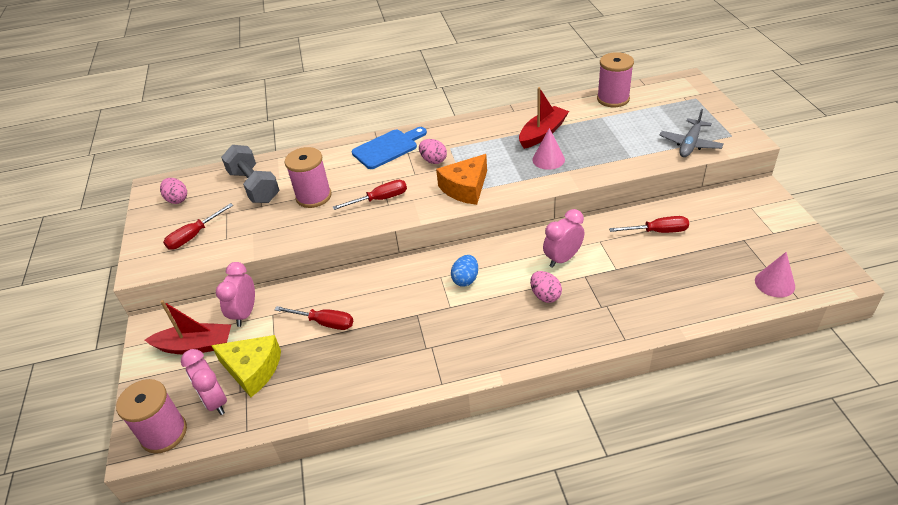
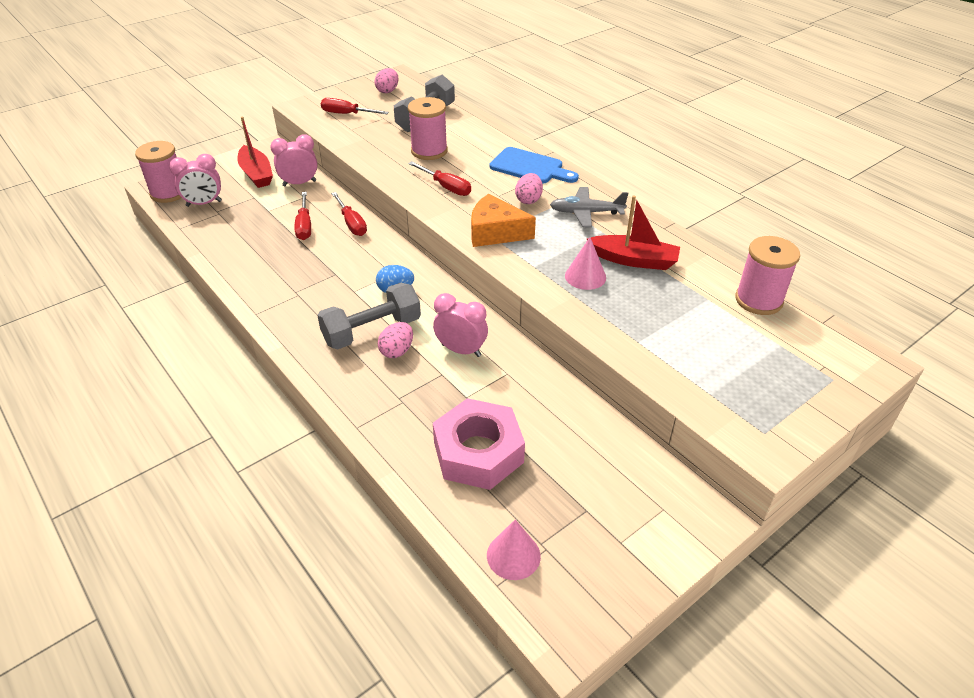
camera: 60 degrees right, 0 degrees up
pink clock [181,349,227,415] -> pink clock turned 135 degrees counterclockwise [169,154,222,207]
yellow cheese [211,335,281,397] -> none
red screwdriver [609,216,689,233] -> red screwdriver moved to [331,192,367,236]
grey plane [659,109,724,157] -> grey plane moved to [550,187,628,228]
none -> grey dumbbell [317,283,421,349]
none -> pink nut [433,398,525,490]

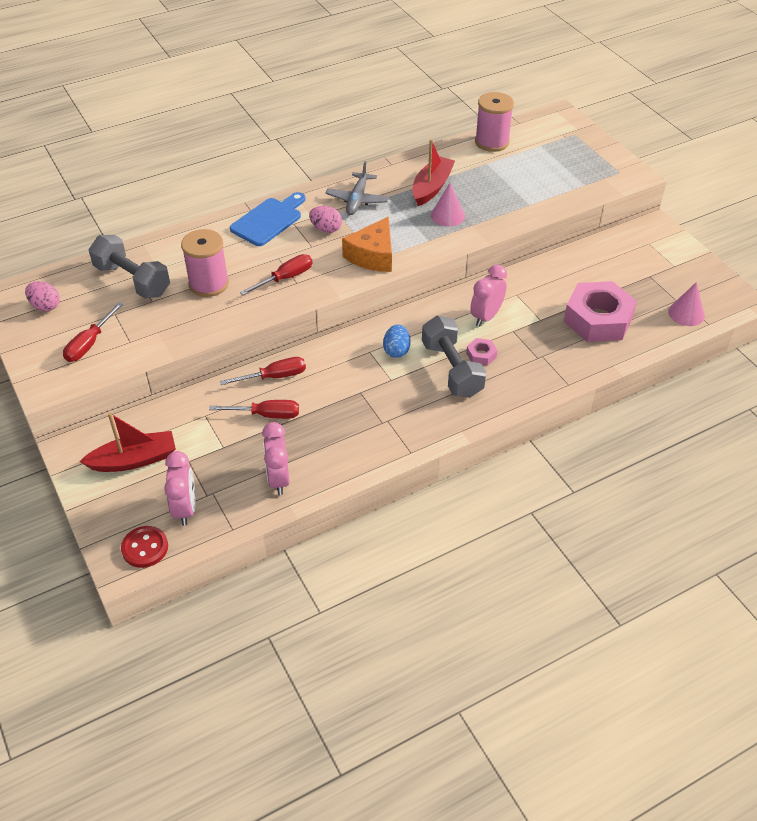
camera: 80 degrees left, 5 degrees up
pink spool [135,141,181,203] -> red button [121,526,168,568]
pink clock [270,134,317,187] -> pink clock moved to [262,422,290,495]
pink egg [378,322,413,358] -> pink nut [466,338,498,366]

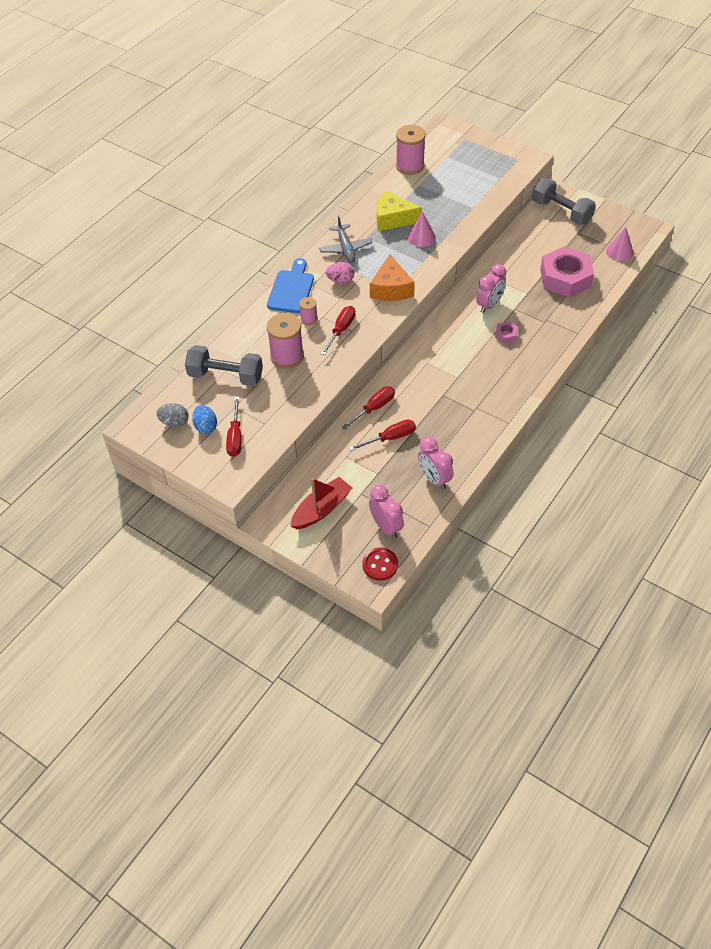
camera: 25 degrees left, 5 degrees up
pink egg [25,281,59,311] -> grey egg [156,403,189,427]
blue egg [383,324,411,358] -> blue egg moved to [192,405,217,434]
red boat [412,139,455,206] -> yellow cheese [377,190,422,231]
grey dumbbell [422,316,486,398] -> grey dumbbell moved to [532,178,596,225]
pink clock [470,265,507,327] -> pink clock turned 150 degrees counterclockwise [476,264,506,313]
none -> pink spool [299,297,318,325]

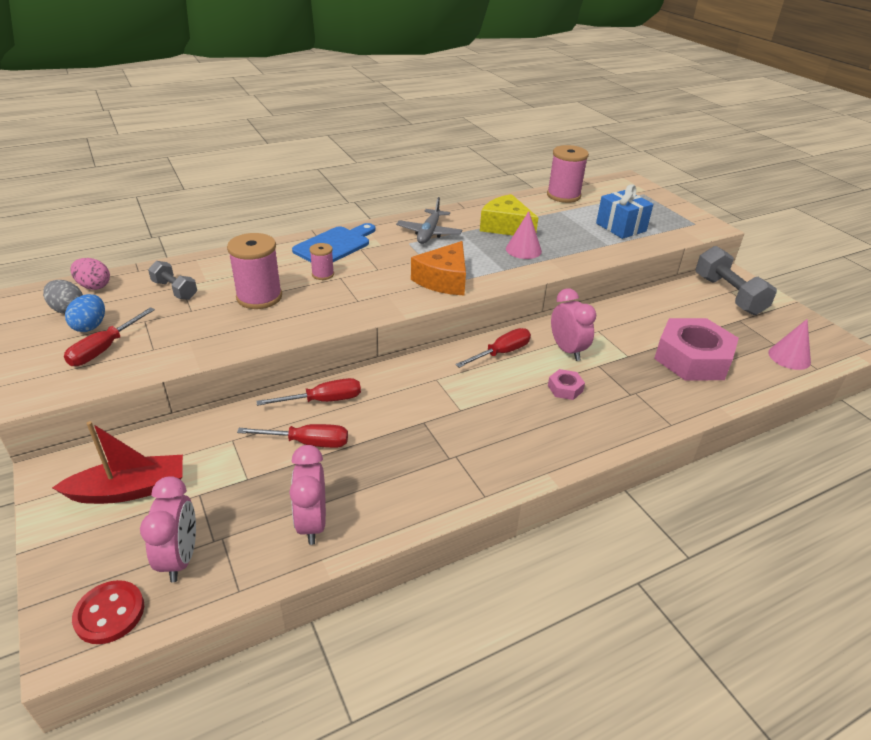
camera: 25 degrees right, 15 degrees down
grey dumbbell [185,345,263,386] -> grey dumbbell [148,261,197,300], size x0.57
red screwdriver [321,306,355,355] -> red screwdriver moved to [455,328,531,368]
pink egg [326,262,354,284] -> pink egg moved to [70,258,110,290]
pink clock [476,264,506,313] -> pink clock turned 90 degrees counterclockwise [551,288,596,361]
none -> blue gift [596,184,653,239]

